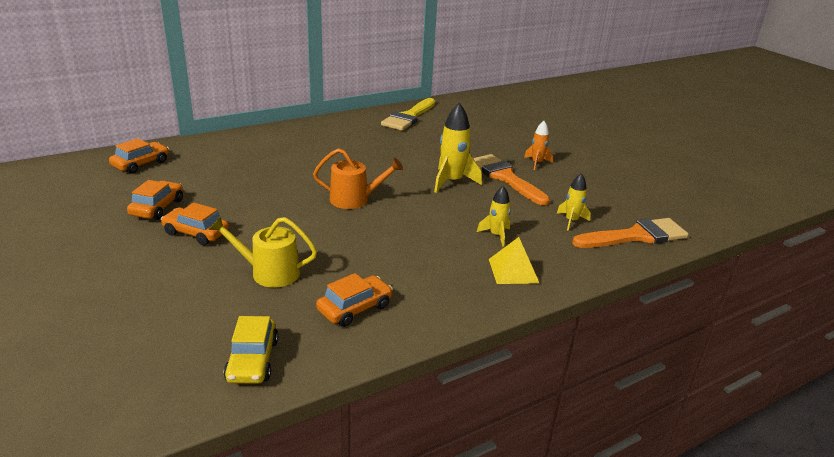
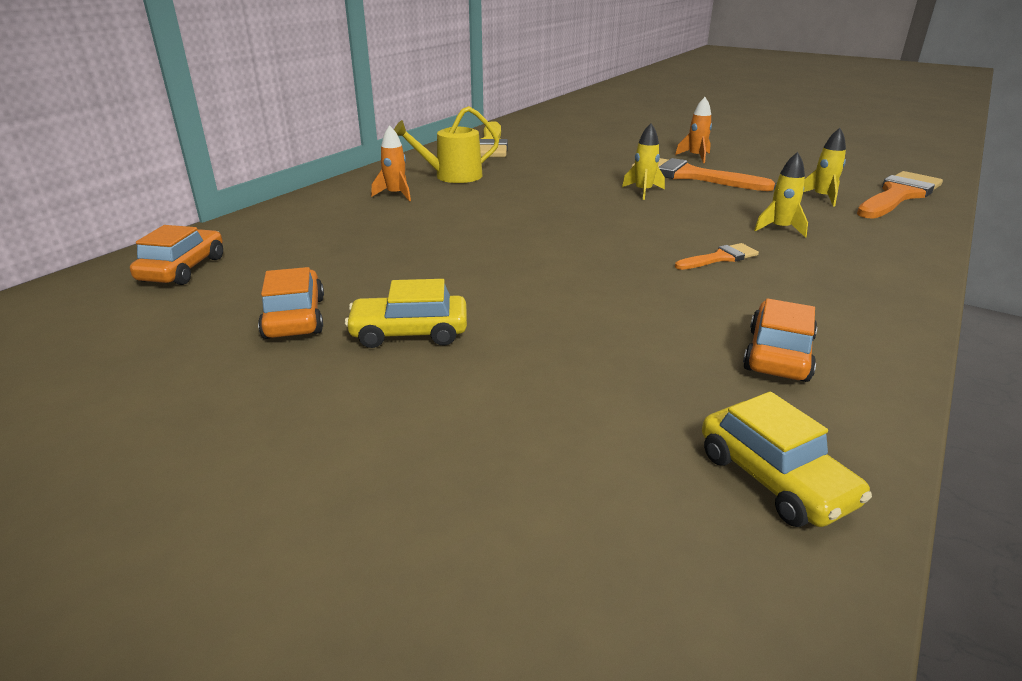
camera: 25 degrees left, 0 degrees up
orange car [161,203,229,245] -> yellow car [345,279,467,348]
yellow watering can [209,217,317,288] -> yellow watering can moved to [394,106,499,183]
orange watering can [313,148,403,209] -> none
yellow rocket [434,103,482,193] -> yellow rocket [622,123,665,200], size x0.59
yellow pyramid [489,237,539,284] -> none
none -> orange rocket [371,125,411,201]
none -> orange brush [675,243,759,270]

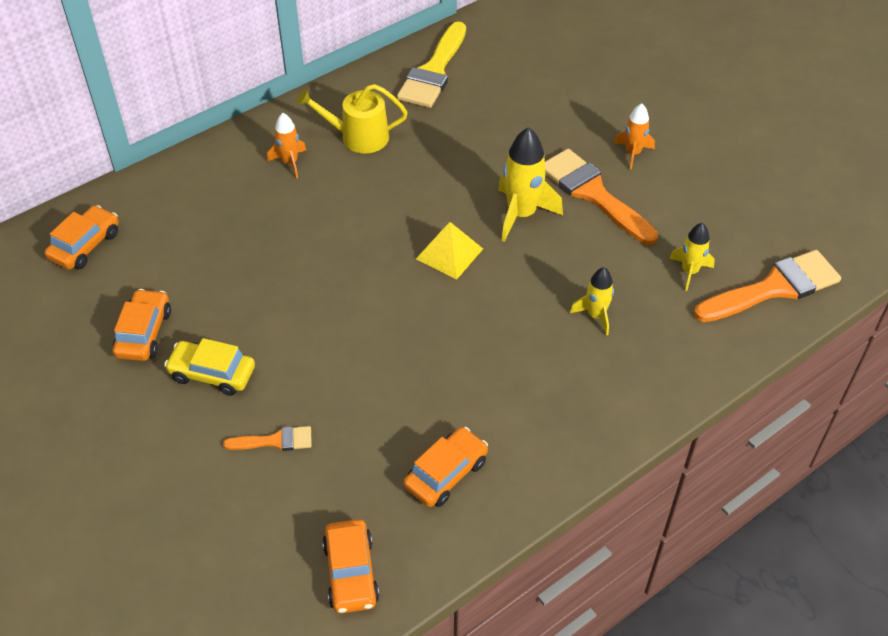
camera: 20 degrees right, 20 degrees up
yellow rocket [622,123,665,200] -> yellow rocket [498,127,563,242], size x1.69
orange brush [675,243,759,270] -> orange brush moved to [223,426,312,451]
yellow car [702,391,872,527] -> orange car [322,519,379,613]
none -> yellow pyramid [416,222,483,279]

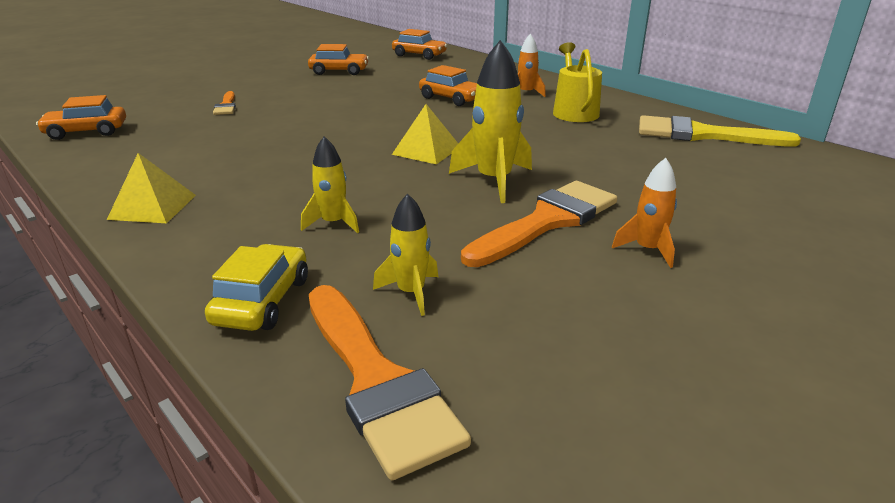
camera: 85 degrees right, 20 degrees down
yellow car [164,338,255,396] -> yellow car moved to [205,244,308,331]
orange car [403,427,488,507] -> orange car moved to [419,65,477,106]
none -> yellow pyramid [107,153,196,223]

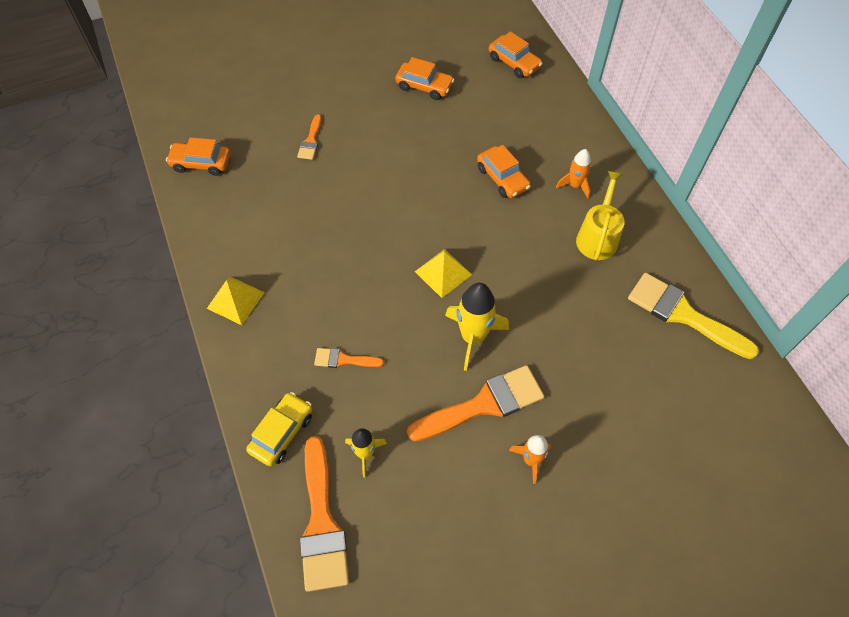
camera: 20 degrees right, 30 degrees up
yellow rocket [301,136,359,233] -> orange brush [314,348,384,368]

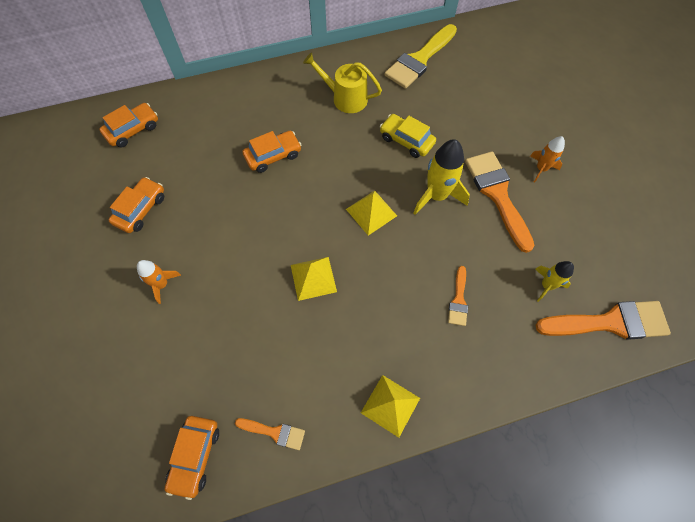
camera: 85 degrees left, 5 degrees up
yellow car [246,392,312,466] -> yellow car moved to [380,114,436,158]
orange brush [297,114,322,160] -> orange brush moved to [235,418,305,450]
orange rocket [556,149,591,198] -> orange rocket moved to [137,260,181,304]
none -> yellow pyramid [291,257,337,301]

